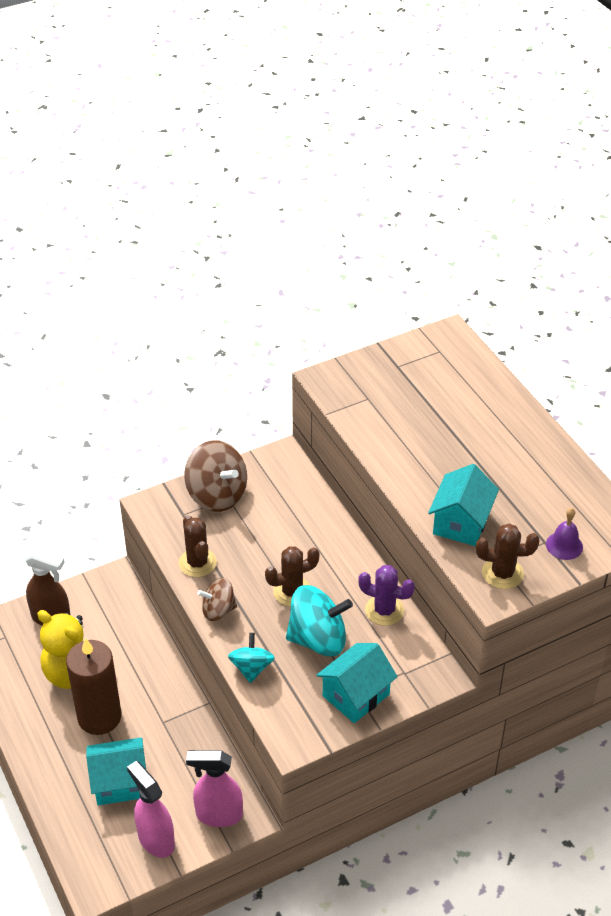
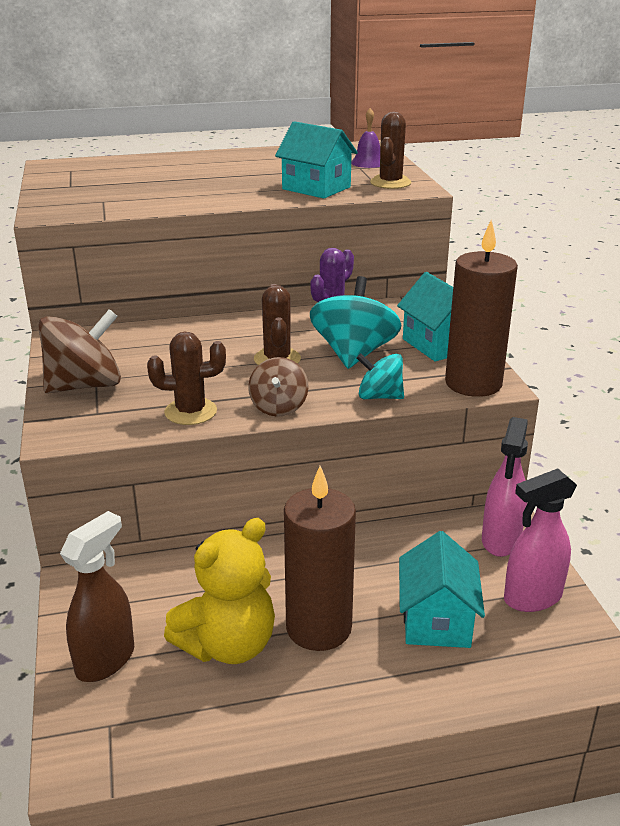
camera: 75 degrees left, 15 degrees down
none -> brown candle [445,219,518,397]

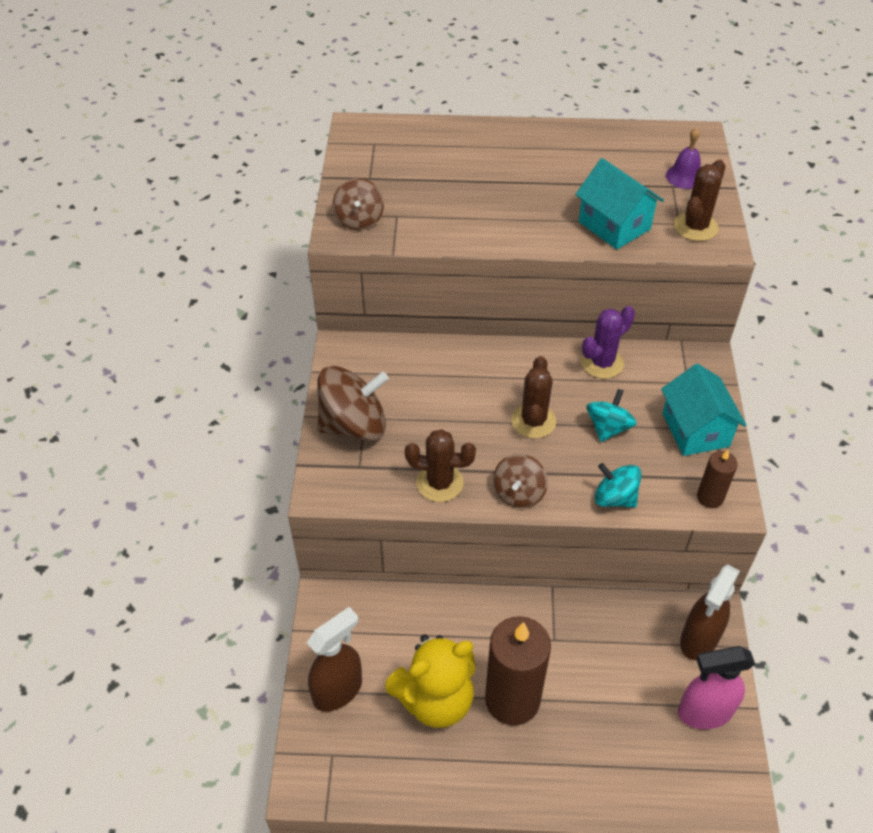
camera: 15 degrees right, 20 degrees up
turquoise spinning top [310,276,401,369] -> turquoise spinning top [587,389,636,442], size x0.59
turquoise house [399,531,485,648] -> none
brown candle [445,219,518,397] -> brown candle [697,450,738,508], size x0.49
pink spray bottle [482,417,528,557] -> brown spray bottle [680,565,740,660]
none -> brown spinning top [333,178,384,230]

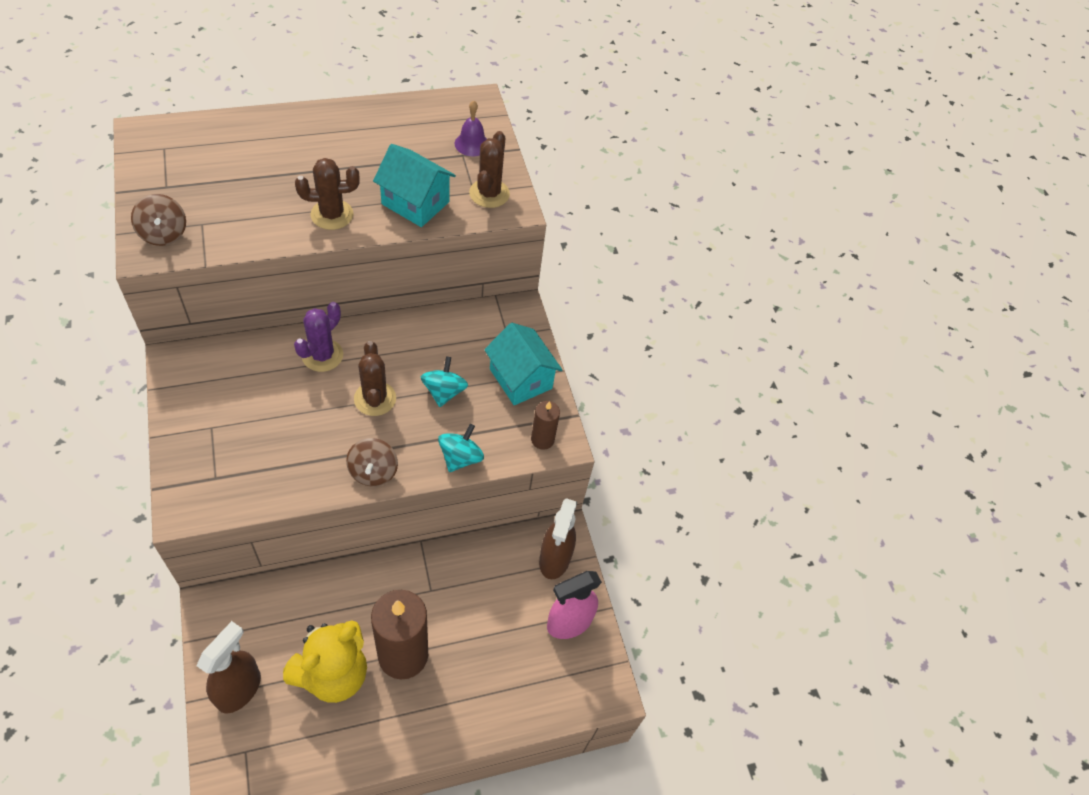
camera: 25 degrees left, 5 degrees up
brown spinning top [317,366,389,441] -> none
brown cactus [405,429,476,502] -> brown cactus moved to [295,158,360,230]
purple cactus [581,306,635,379] -> purple cactus moved to [294,302,343,372]
turquoise spinning top [595,463,642,508] -> turquoise spinning top turned 105 degrees clockwise [438,424,484,472]

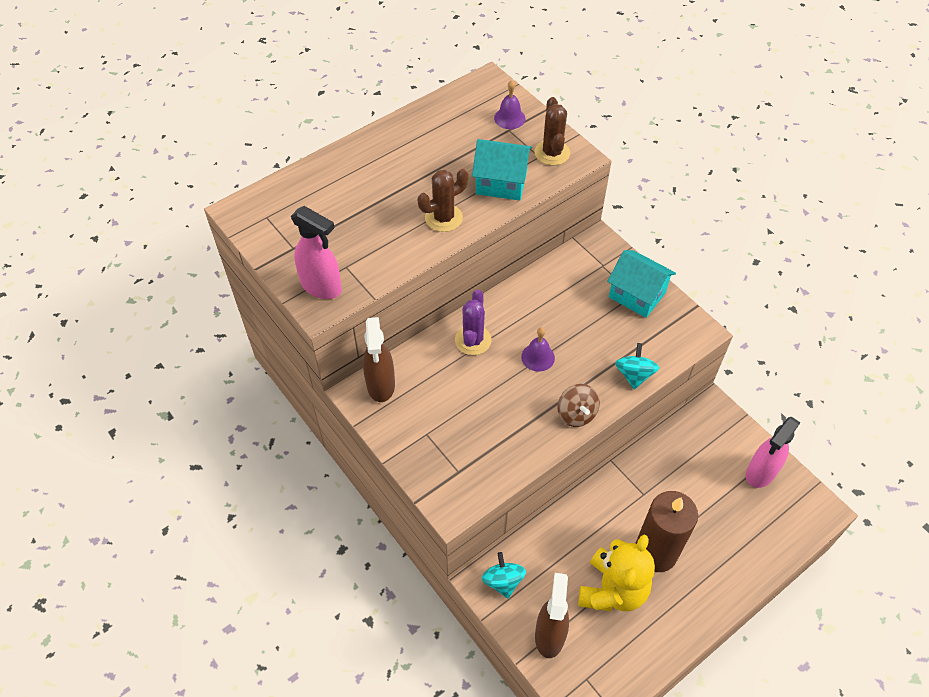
camera: 15 degrees left, 0 degrees up
brown spinning top [131,194,186,246] -> pink spray bottle [291,206,342,299]
brown cactus [354,341,396,416] -> purple bell [521,327,555,372]
turquoise spinning top [421,356,468,407] -> turquoise spinning top moved to [482,552,526,598]
brown candle [531,401,560,450] -> none
brown spray bottle [539,498,577,579] -> brown spray bottle moved to [363,317,395,402]

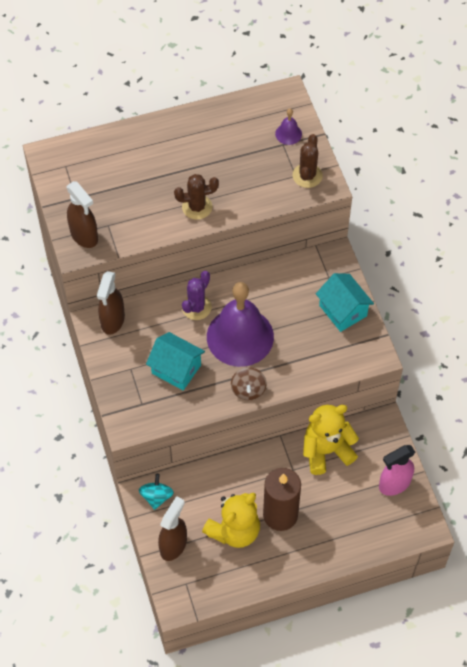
camera: 20 degrees right, 5 degrees up
pink spray bottle [291,206,342,299] -> brown spray bottle [66,181,98,248]
turquoise house [472,139,532,201] -> turquoise house moved to [146,332,205,391]
purple bell [521,327,555,372] -> purple bell [207,282,274,367], size x2.47
turquoise spinning top [615,343,659,389] -> none
none -> yellow teddy bear [303,405,359,475]

